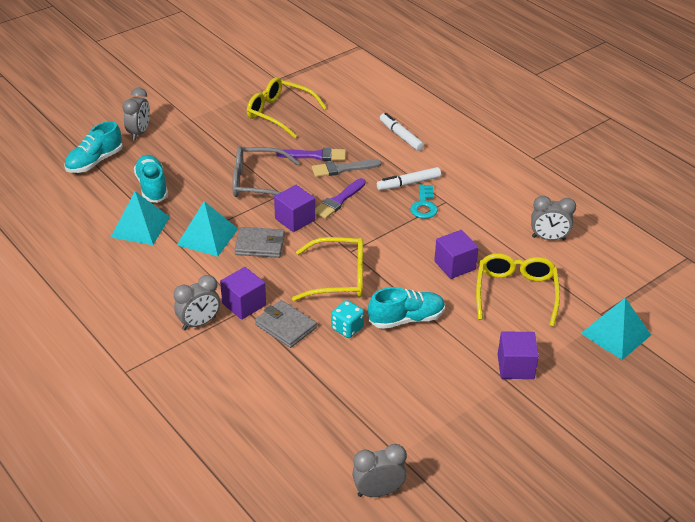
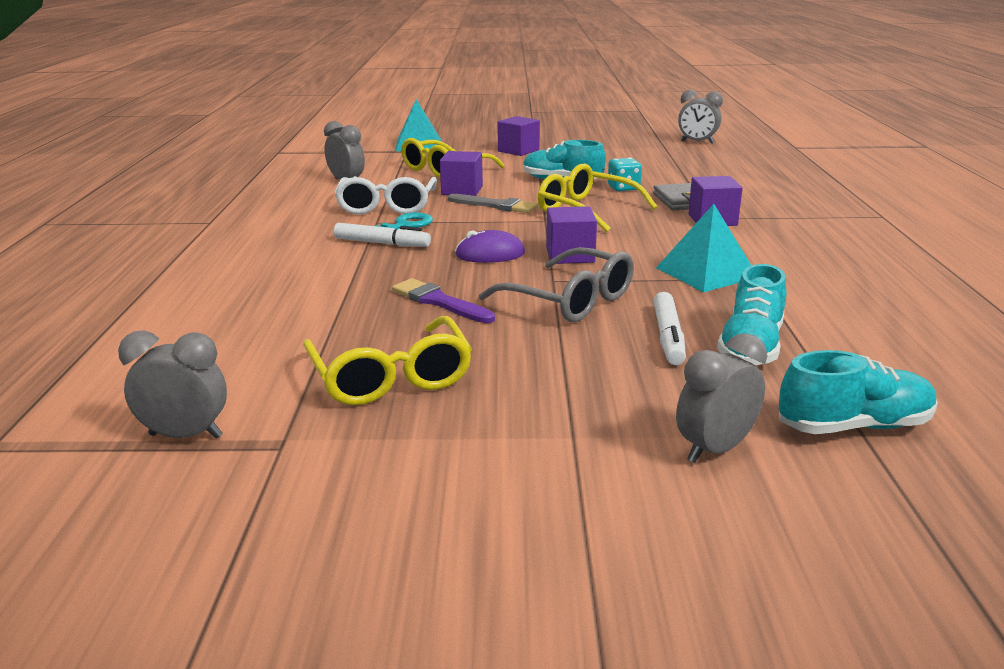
camera: 140 degrees left, 15 degrees down
turquoise pyramid [110,191,170,245] -> none
grey clock [174,275,220,330] -> grey clock moved to [118,330,227,439]
grey wallet [234,227,285,258] -> none
grey brush [312,159,382,177] -> grey brush moved to [448,194,538,213]
purple brush [315,178,366,219] -> purple mouse [455,230,525,263]
white marker [380,113,424,151] -> white marker moved to [654,292,686,365]
none -> white glasses [334,177,437,214]

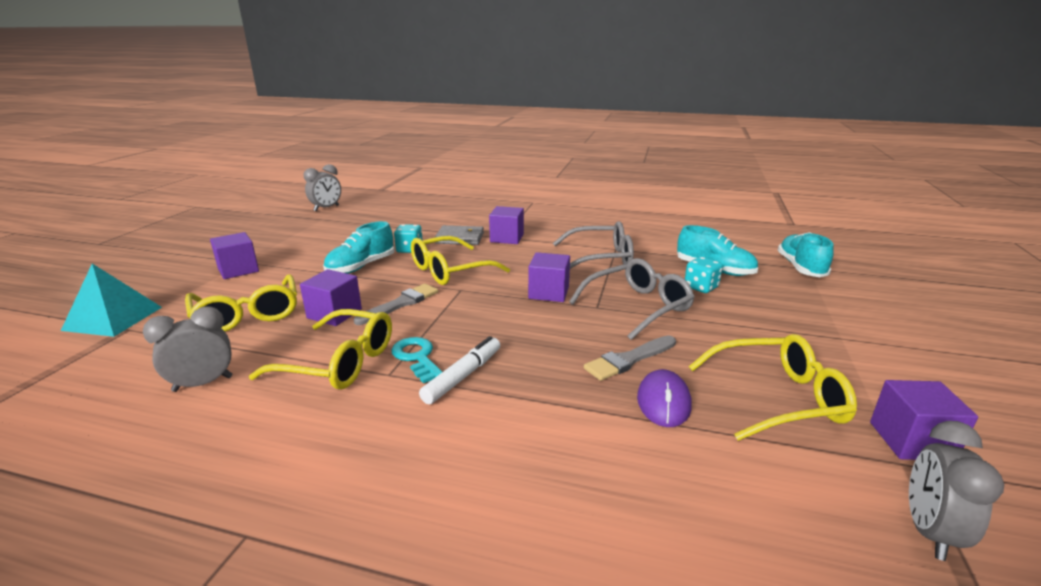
camera: 75 degrees left, 0 degrees up
white glasses [334,177,437,214] -> yellow glasses [249,309,392,390]
purple brush [392,278,495,323] -> grey brush [584,335,676,381]
purple mouse [455,230,525,263] -> purple mouse moved to [637,369,692,427]
white marker [654,292,686,365] -> turquoise dice [685,257,723,293]
turquoise pyramid [656,204,751,292] -> grey glasses [553,221,634,269]
grey clock [676,333,767,463] -> none
none -> purple cube [870,380,978,460]

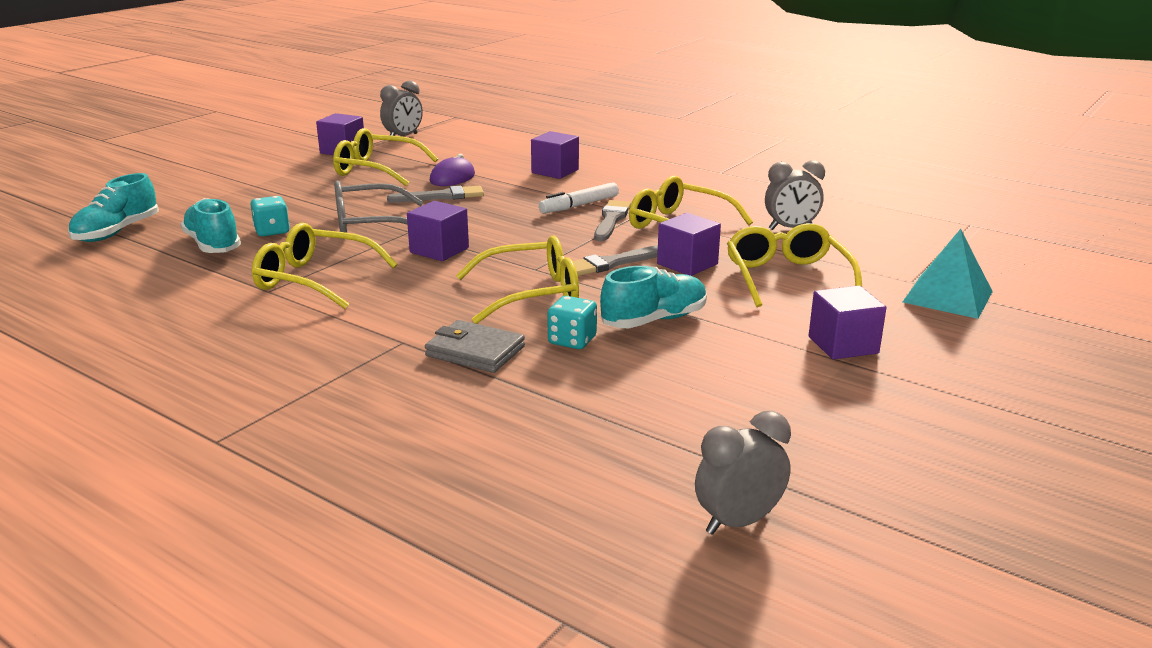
camera: 160 degrees left, 0 degrees up
turquoise key [391,337,442,383] -> grey brush [594,200,631,241]
purple cube [489,206,524,244] -> purple cube moved to [531,131,579,179]
grey glasses [553,221,634,269] -> yellow glasses [252,223,398,309]

